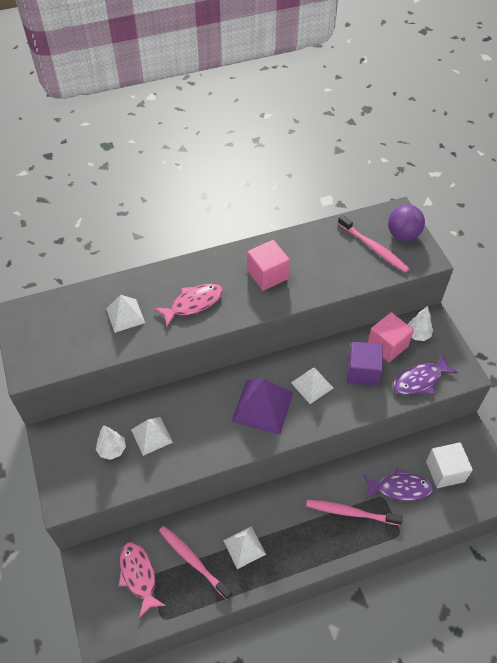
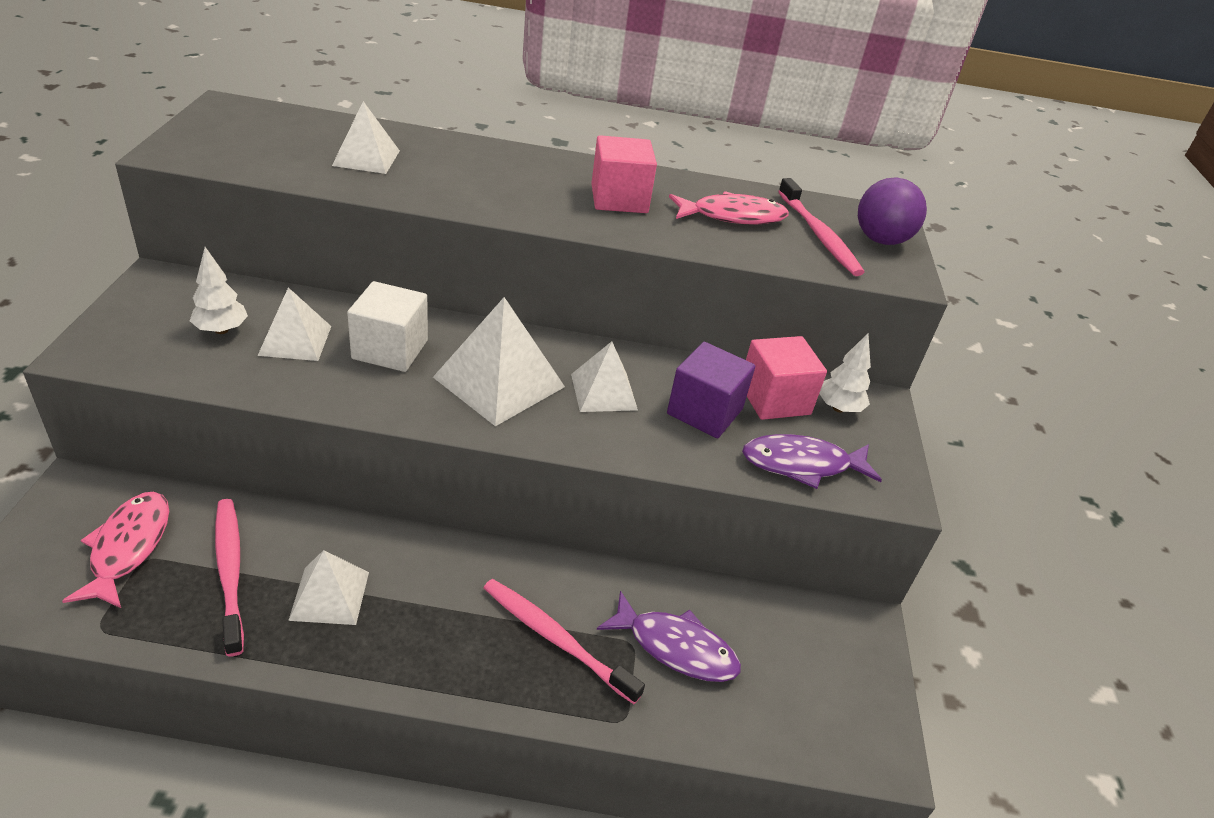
camera: 20 degrees right, 15 degrees down
pink fish [154,283,223,326] -> pink fish moved to [669,191,789,225]
purple pyramid [232,379,293,435] -> white pyramid [433,297,565,426]
white cube [426,442,473,488] -> white cube moved to [347,281,428,372]

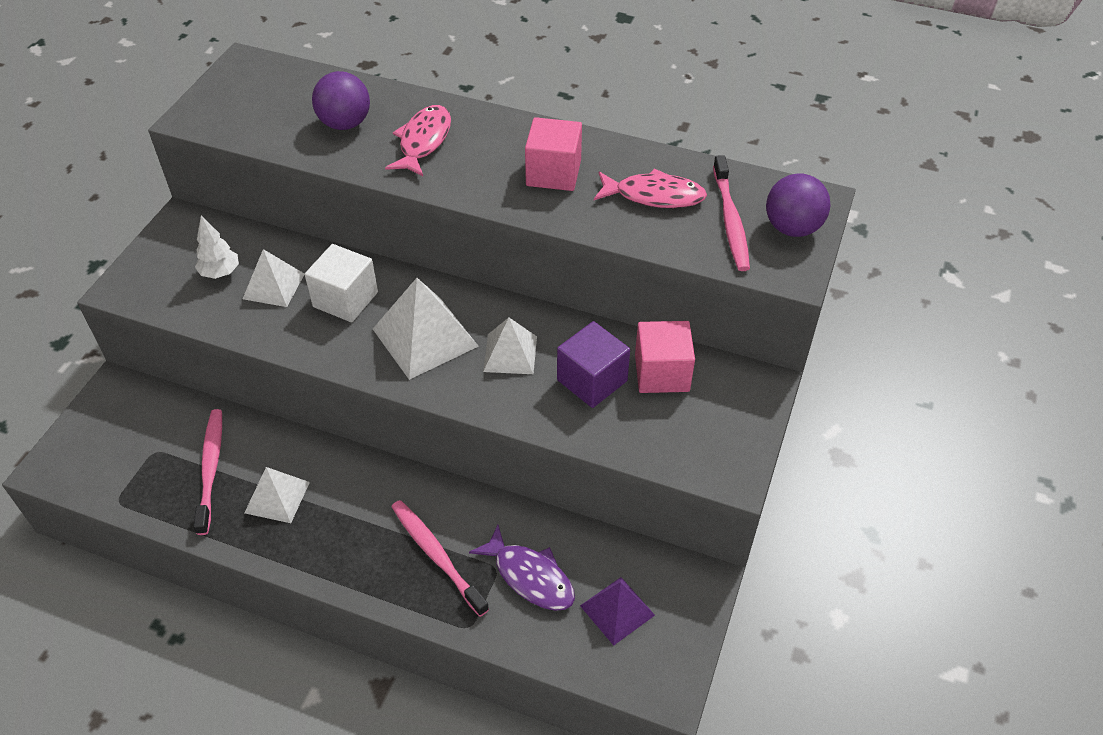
camera: 20 degrees right, 10 degrees up
pink fish [62,492,169,608] -> pink fish moved to [385,105,451,176]
white pyramid [332,101,400,174] -> purple ball [312,71,370,130]
purple fish [742,434,882,489] -> none
white tree [819,334,871,413] -> none
none -> purple pyramid [580,577,655,646]

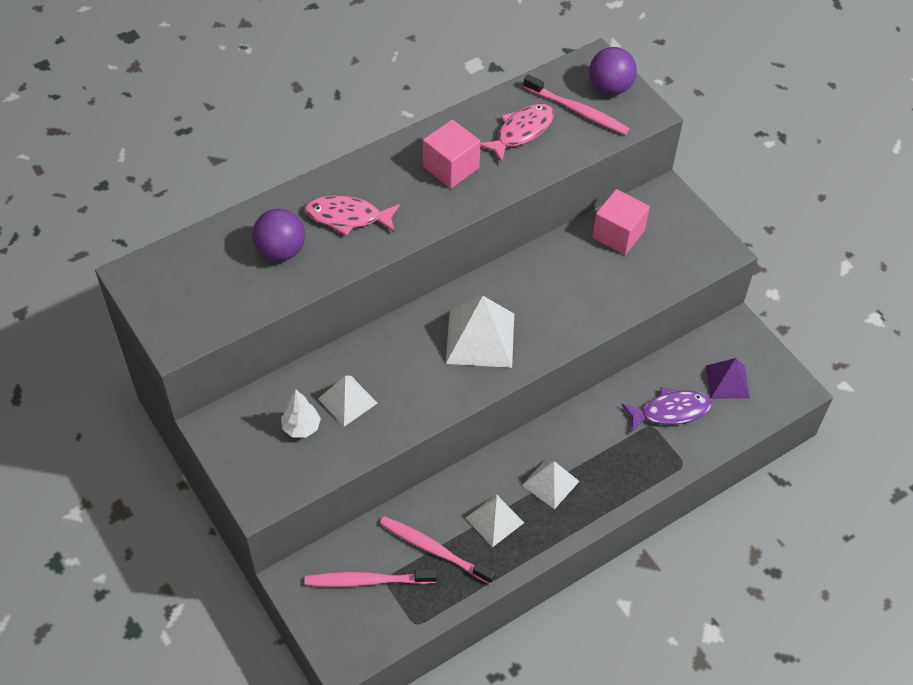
camera: 55 degrees left, 5 degrees up
white cube [305,244,378,322] -> none
pink fish [385,105,451,176] -> pink fish turned 45 degrees counterclockwise [305,195,400,235]
pink toothbrush [391,500,489,617] -> pink toothbrush moved to [305,569,437,587]
white pyramid [483,317,537,374] -> white pyramid moved to [522,458,579,509]
purple cube [557,321,630,408] -> none

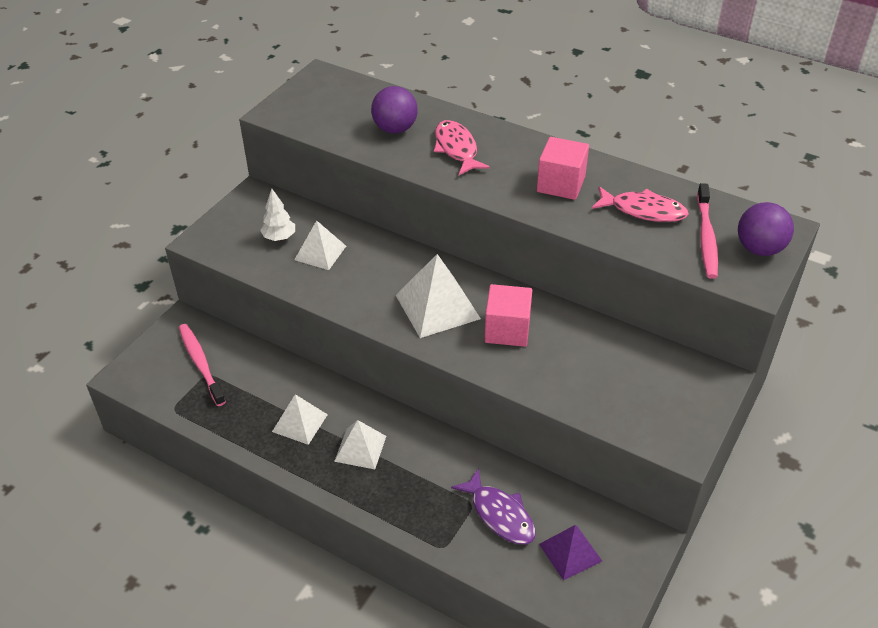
camera: 65 degrees right, 10 degrees down
pink toothbrush [380,516,496,584] -> none
pink cube [592,189,650,255] -> pink cube moved to [484,284,532,347]

